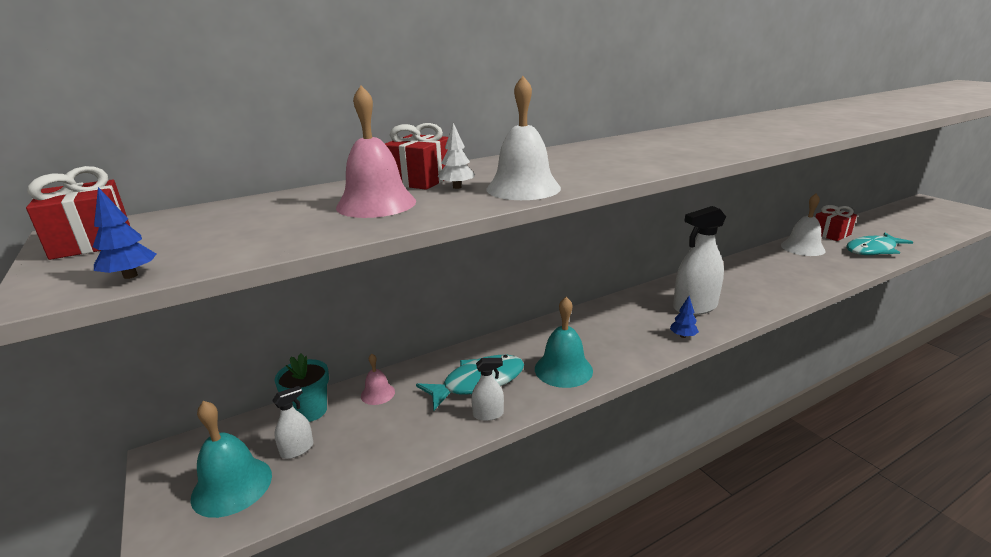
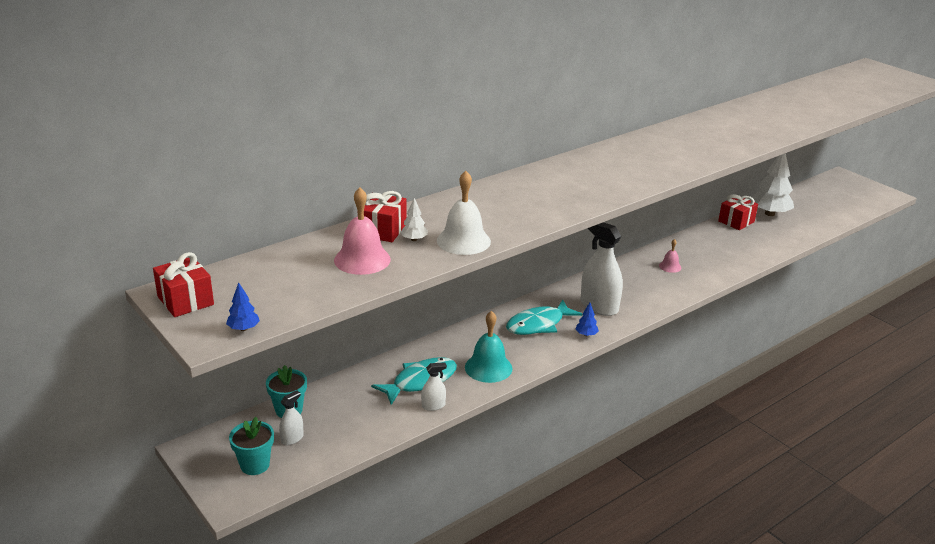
camera: 10 degrees left, 5 degrees up
turquoise bell [191,401,272,518] -> turquoise flower pot [229,417,274,475]
pink bell [361,354,395,405] -> pink bell moved to [659,239,681,273]
white spray bottle [673,206,726,315] -> white spray bottle turned 75 degrees clockwise [581,222,623,316]
white bell [781,194,826,256] -> none
turquoise fish [846,233,913,255] -> turquoise fish moved to [506,299,582,335]
none -> white tree [752,153,794,216]

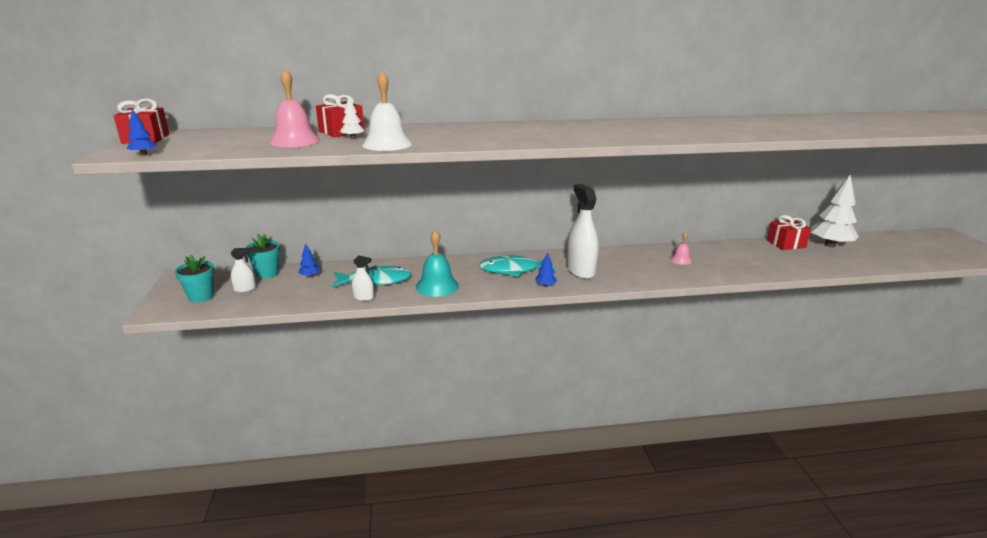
camera: 30 degrees right, 5 degrees down
none -> blue tree [298,243,320,278]

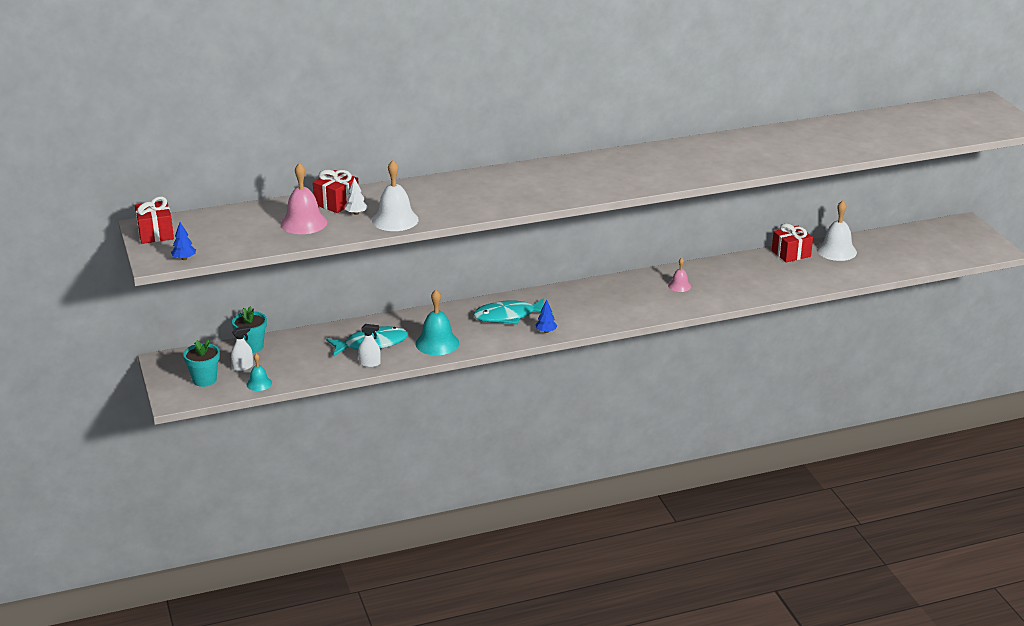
camera: 10 degrees left, 5 degrees up
blue tree [298,243,320,278] -> none
white spray bottle [567,184,599,279] -> none
white tree [810,175,859,247] -> white bell [817,200,857,261]
none -> turquoise bell [247,354,272,391]

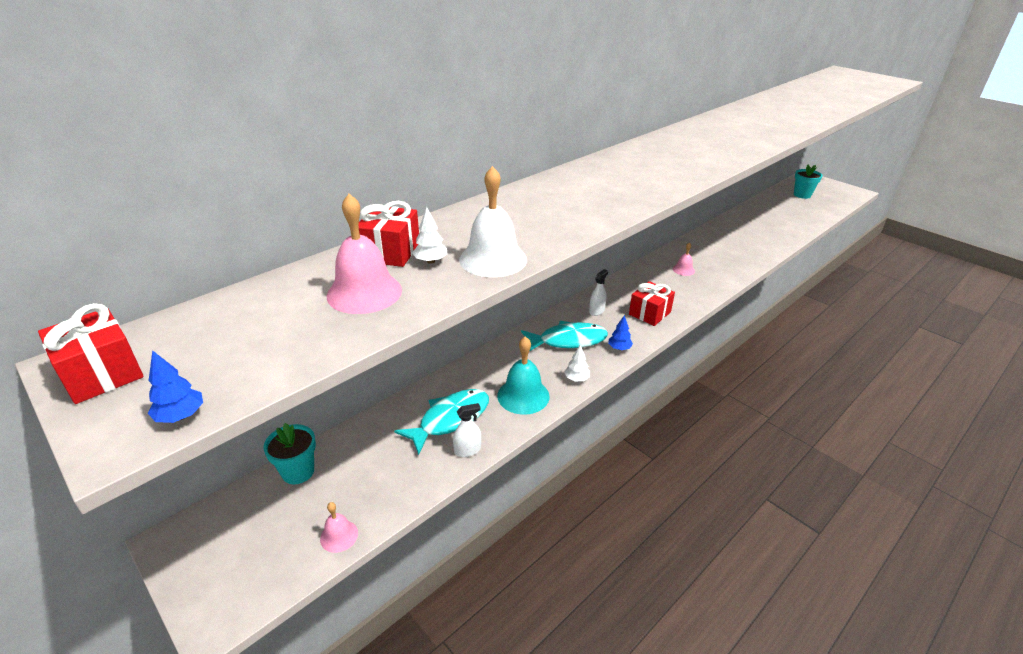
camera: 25 degrees left, 5 degrees up
turquoise flower pot [183,339,220,387] -> turquoise flower pot moved to [794,164,823,199]
white spray bottle [231,326,253,371] -> white spray bottle moved to [589,269,608,316]
turquoise bell [247,354,272,391] -> pink bell [320,502,358,553]
turquoise fish [473,298,553,325] -> turquoise fish turned 150 degrees counterclockwise [521,321,608,351]
red gift [772,223,813,263] -> red gift moved to [629,281,675,326]
white bell [817,200,857,261] -> none
none -> white tree [564,345,590,381]

